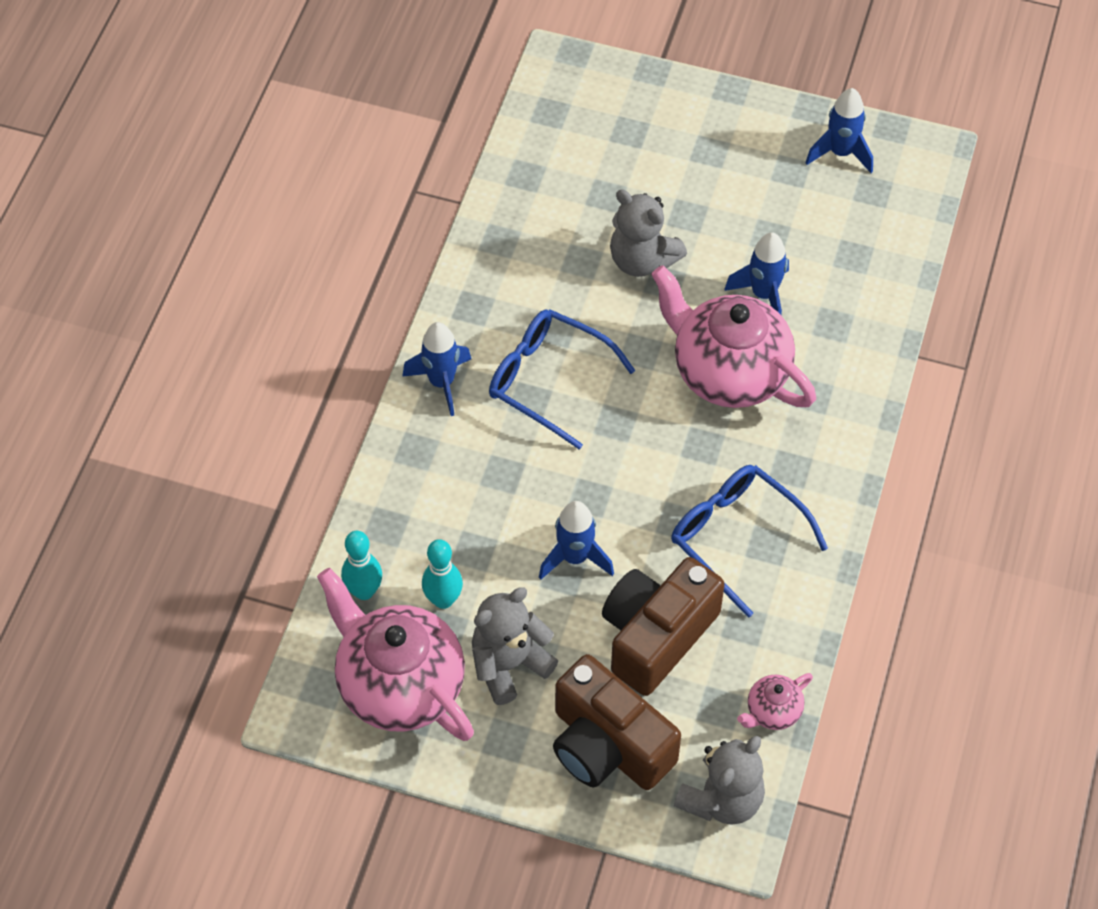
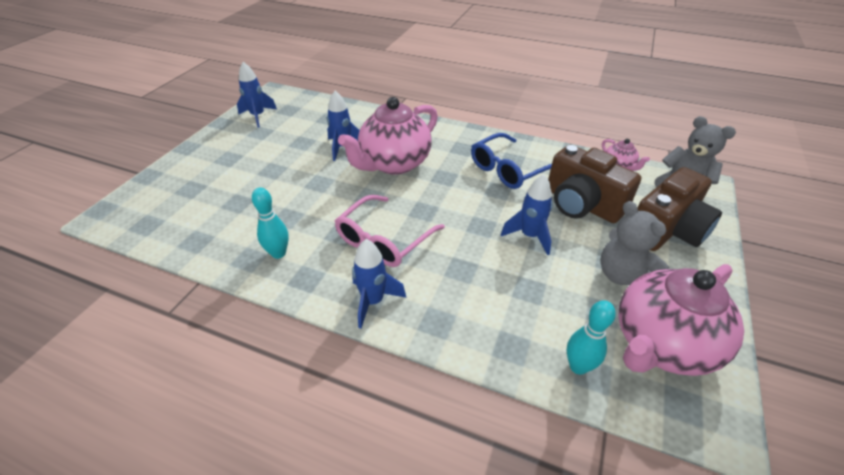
camera: 85 degrees left, 15 degrees down
turquoise bowling pin [422,539,463,609] -> turquoise bowling pin moved to [252,188,289,259]
blue glasses [489,309,636,449] -> pink glasses [335,195,445,267]
grey teddy bear [610,190,687,277] -> none

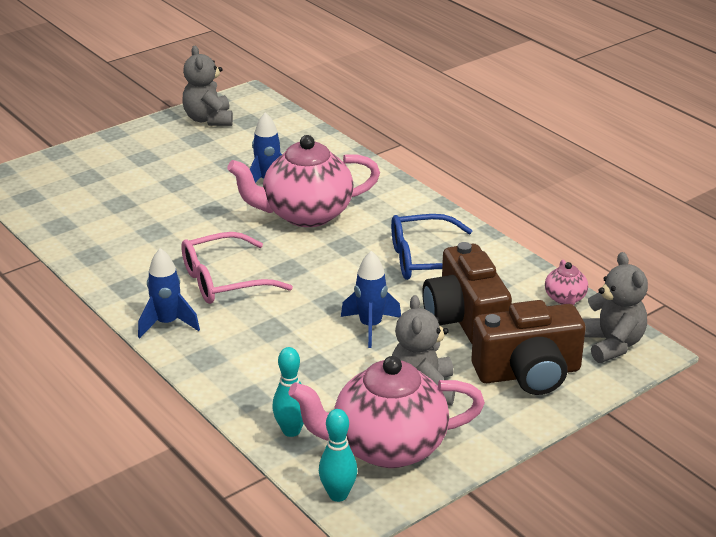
camera: 30 degrees right, 10 degrees down
blue rocket [237,62,277,128] -> grey teddy bear [182,46,233,126]
turquoise bowling pin [252,188,289,259] -> turquoise bowling pin moved to [319,409,357,502]

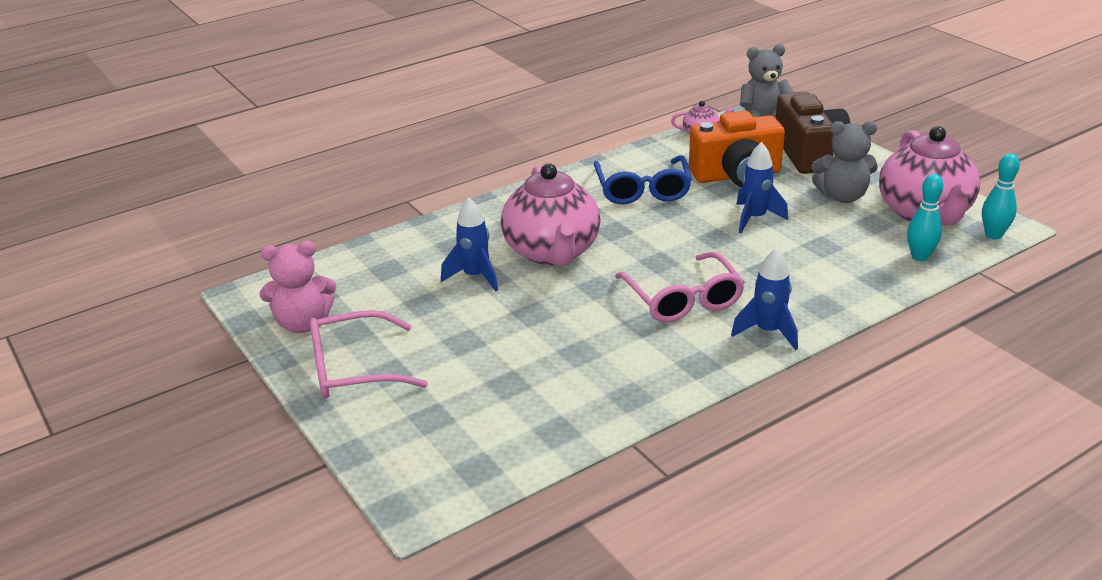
camera: 85 degrees left, 0 degrees up
grey teddy bear [182,46,233,126] -> pink teddy bear [260,241,336,333]
brown camera [422,242,512,344] -> orange camera [689,111,785,187]
none -> pink glasses [310,310,428,398]

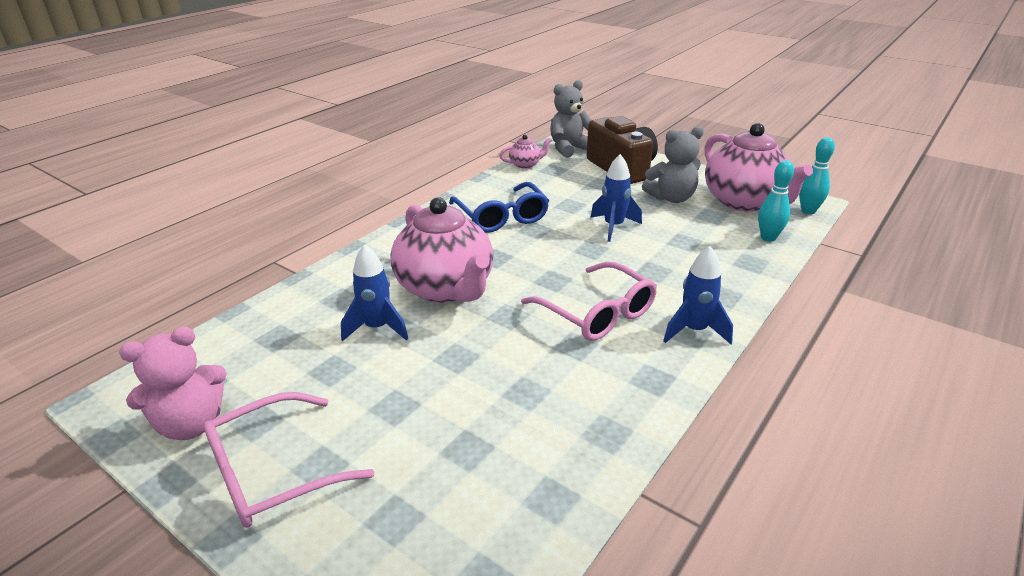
camera: 20 degrees left, 0 degrees up
orange camera [689,111,785,187] -> none

